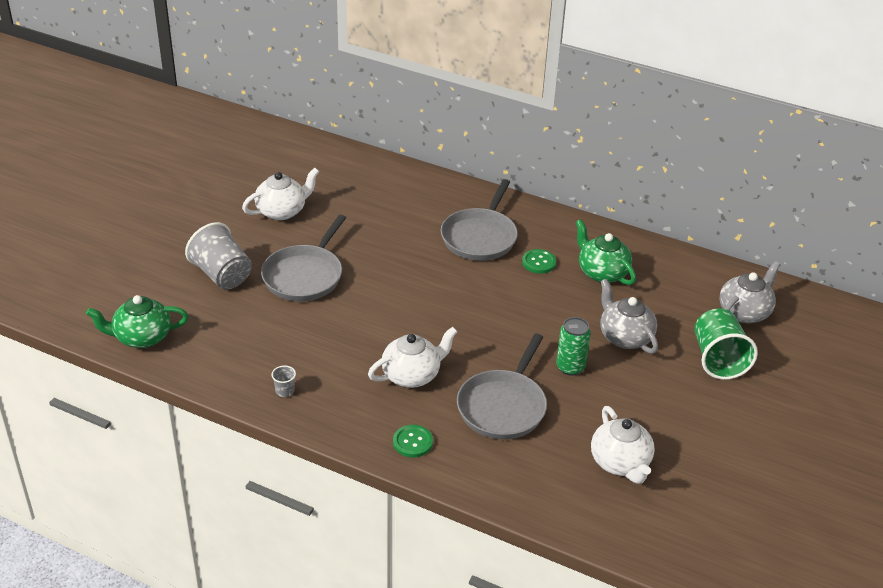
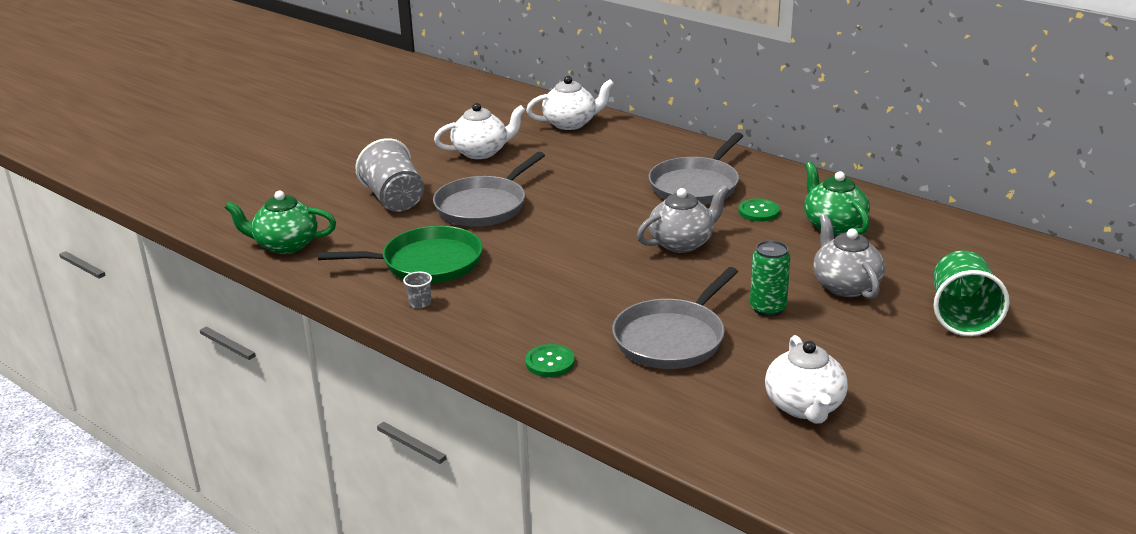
camera: 15 degrees right, 10 degrees down
white teapot [368,327,457,388] -> white teapot moved to [526,76,614,130]
grey teapot [719,261,781,323] -> grey teapot moved to [637,185,729,253]
none -> green pan [318,226,483,283]

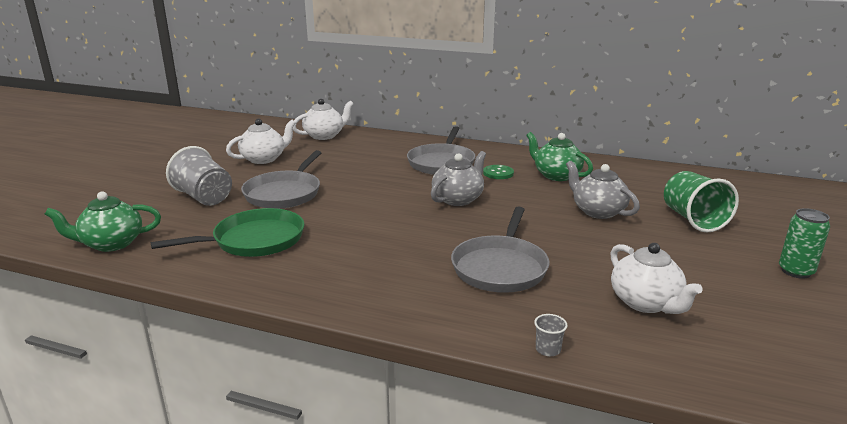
camera: 20 degrees left, 5 degrees down
grey cup [403,272,432,308] -> grey cup moved to [534,314,568,356]
green button [525,344,575,377] -> none
green can [750,240,791,317] -> green can moved to [779,208,830,279]

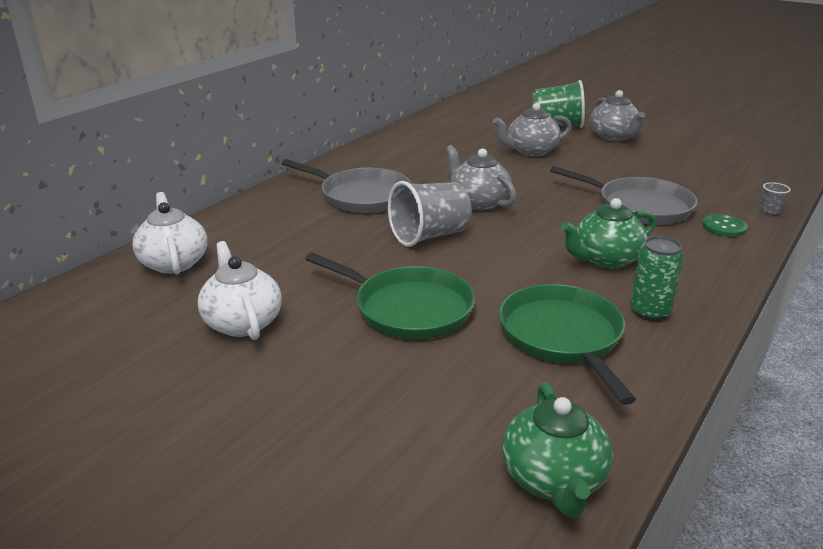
camera: 75 degrees left, 5 degrees up
grey cup [166,146,232,206] -> grey cup moved to [388,181,471,247]
grey pan [241,150,321,209] -> green pan [305,253,475,339]
green button [483,165,514,179] -> green button moved to [702,214,748,237]
green teapot [526,132,593,181] -> green teapot moved to [561,198,656,269]
white teapot [611,243,703,314] -> none
green can [779,208,830,279] -> green can moved to [630,236,683,321]
none -> grey teapot [590,90,645,141]

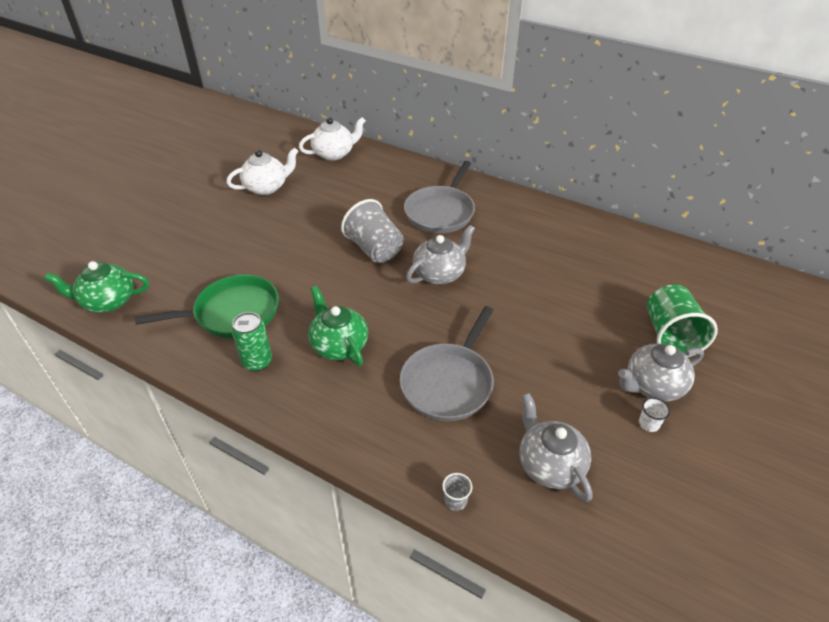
camera: 85 degrees right, 15 degrees up
green pan [305,253,475,339] -> none
grey teapot [493,103,572,157] -> grey teapot moved to [520,393,592,502]
green button [702,214,748,237] -> none
none -> white cup [639,398,670,432]

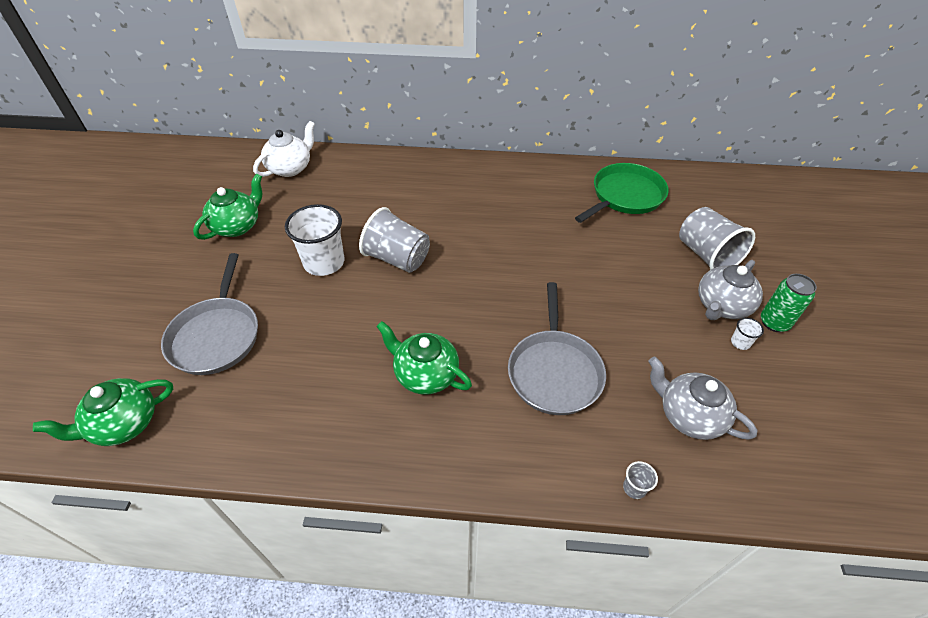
camera: 25 degrees left, 5 degrees up
green pan [135,274,279,338] -> green pan moved to [575,163,669,223]
white teapot [226,148,299,195] -> green teapot [193,173,262,240]
green can [232,312,272,371] -> green can moved to [761,274,817,332]
grey pan [404,161,475,233] -> grey pan moved to [161,253,258,375]
grey teapot [406,225,475,285] -> none
green cup [647,285,718,357] -> grey cup [679,207,755,270]
none -> white cup [285,204,345,276]

